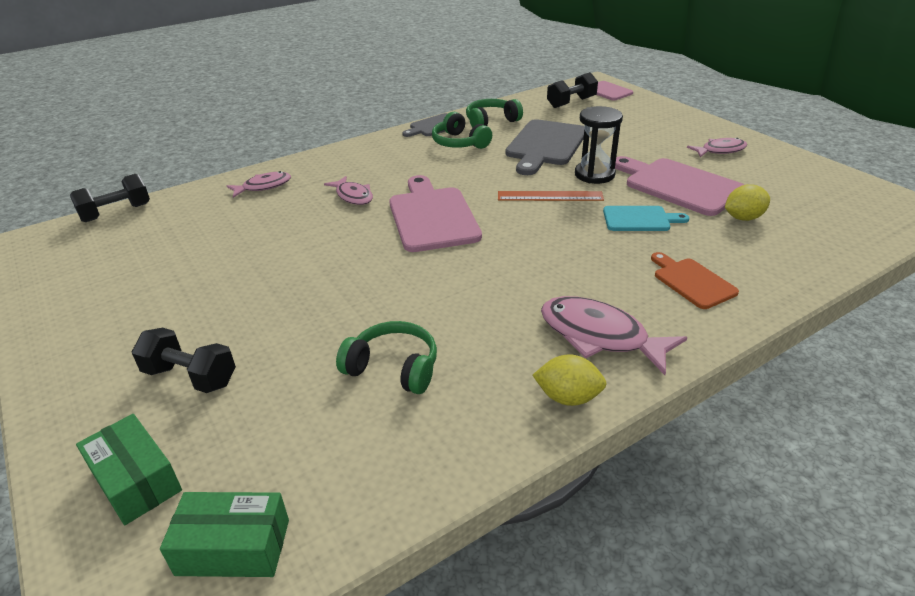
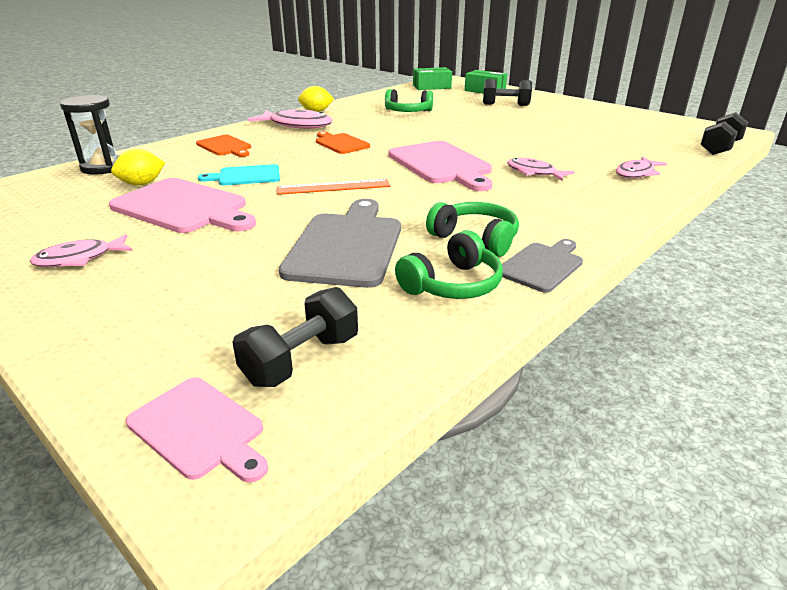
camera: 165 degrees right, 5 degrees down
black hourglass [575,106,623,184] -> black hourglass moved to [60,95,119,175]
none -> orange cutting board [316,131,370,154]

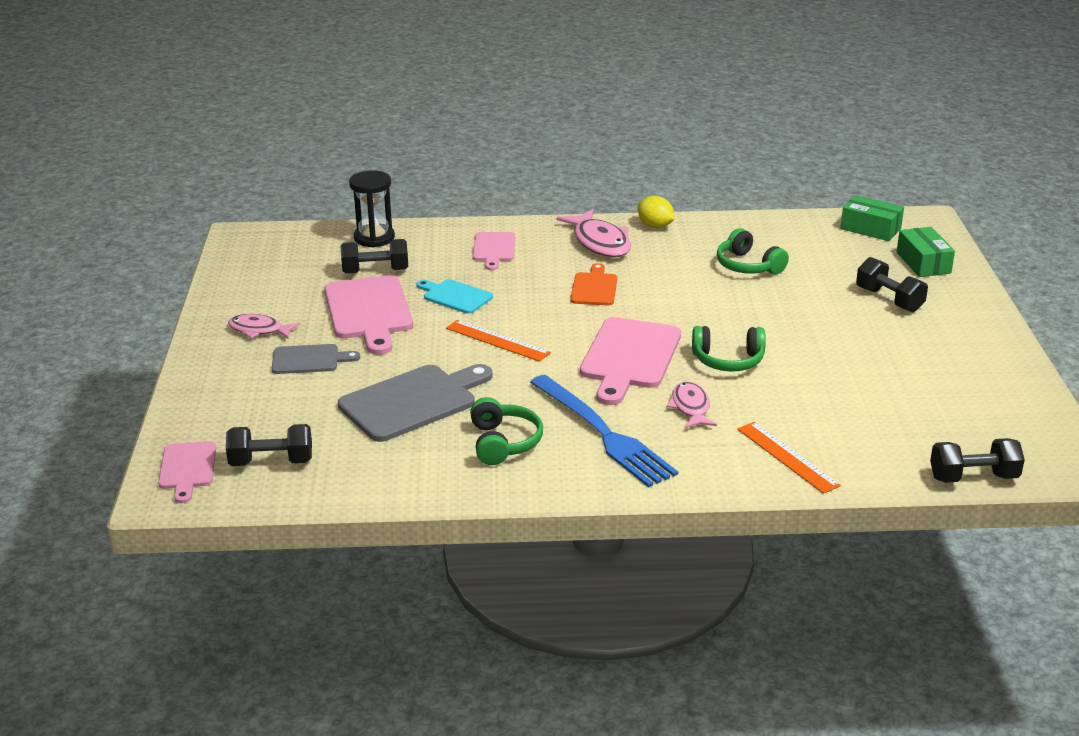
camera: 45 degrees right, 0 degrees up
yellow lemon [111,149,165,186] -> black dumbbell [340,239,408,274]
orange cutting board [196,135,251,157] -> pink cutting board [472,232,516,270]
green headphones [395,230,503,299] -> green headphones moved to [692,326,766,371]
grey cutting board [502,239,583,293] -> grey cutting board moved to [272,344,360,374]
pink fish [616,157,667,178] -> orange ruler [737,422,841,494]
none -> blue fork [530,375,678,487]

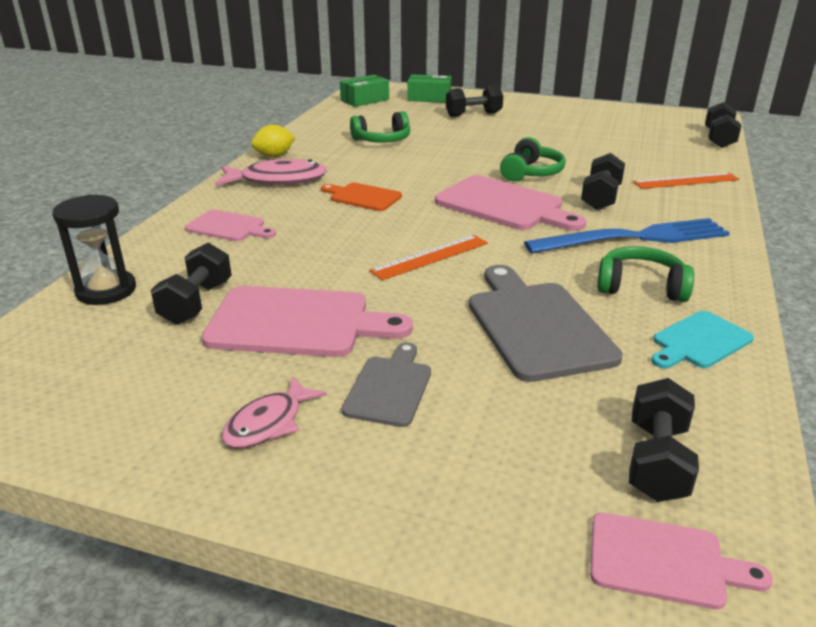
camera: 70 degrees left, 0 degrees up
turquoise cutting board [416,279,493,314] -> turquoise cutting board moved to [651,311,754,368]
pink fish [667,382,717,429] -> black dumbbell [581,153,625,210]

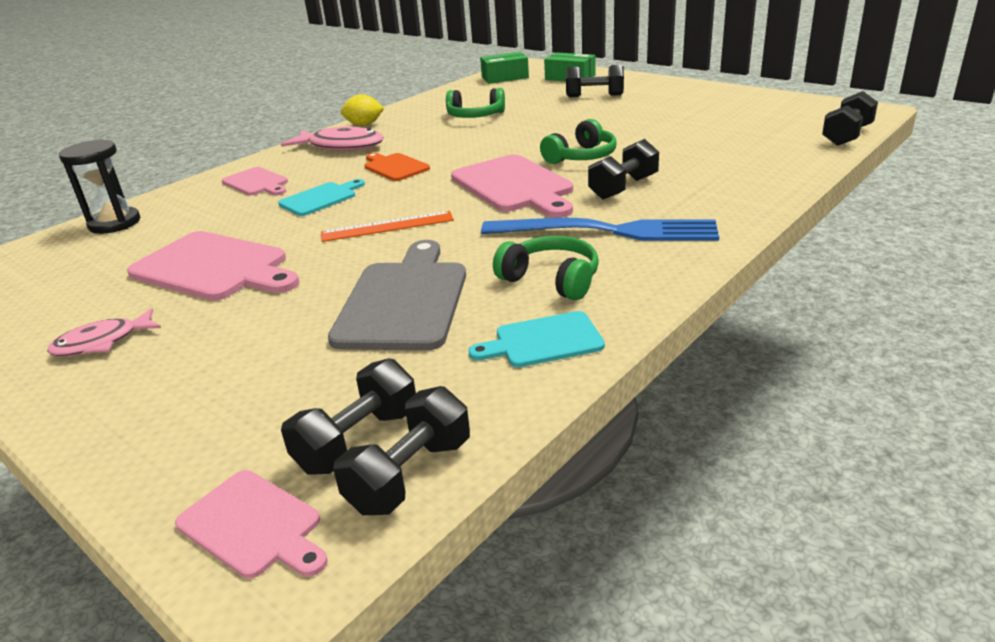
camera: 25 degrees right, 0 degrees up
black dumbbell [151,243,232,325] -> black dumbbell moved to [333,386,470,515]
grey cutting board [342,342,431,427] -> none
orange ruler [633,172,739,189] -> none
none -> turquoise cutting board [278,179,365,216]

